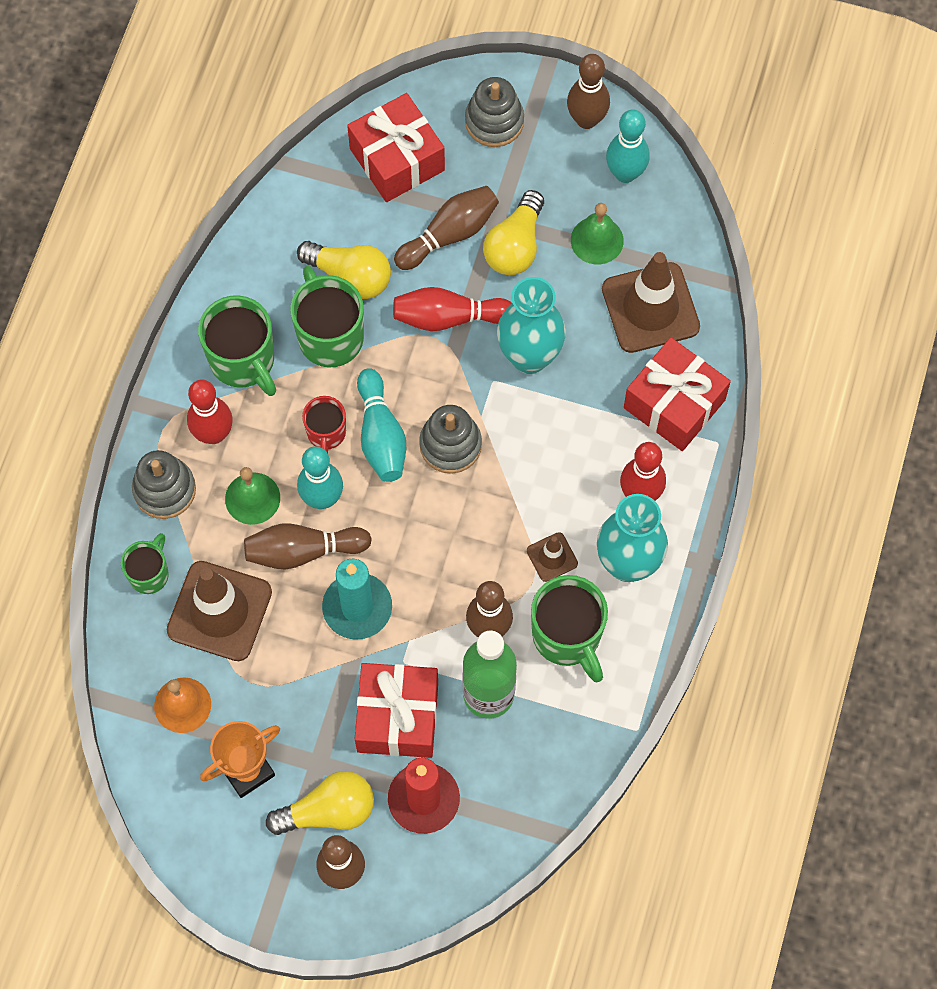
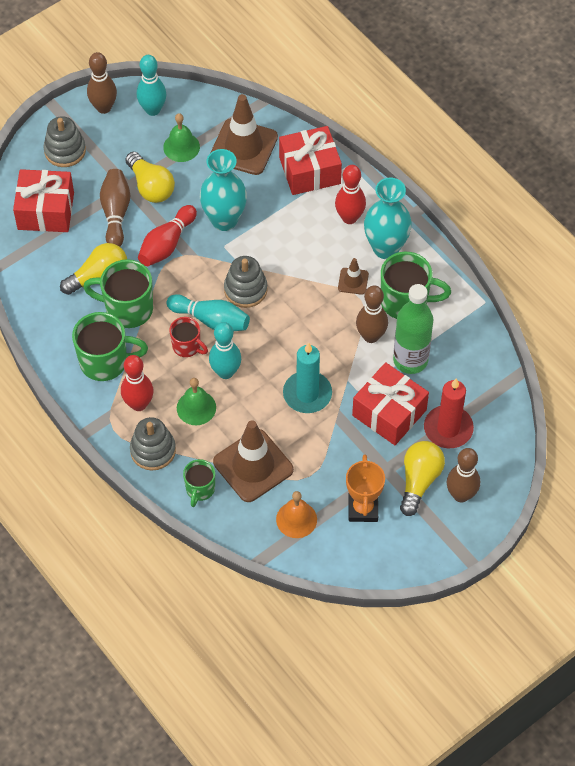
camera: 55 degrees left, 10 degrees down
green mug [121,533,169,594] -> green mug turned 135 degrees counterclockwise [183,459,215,507]
brown bowling pin [244,524,372,569] -> none

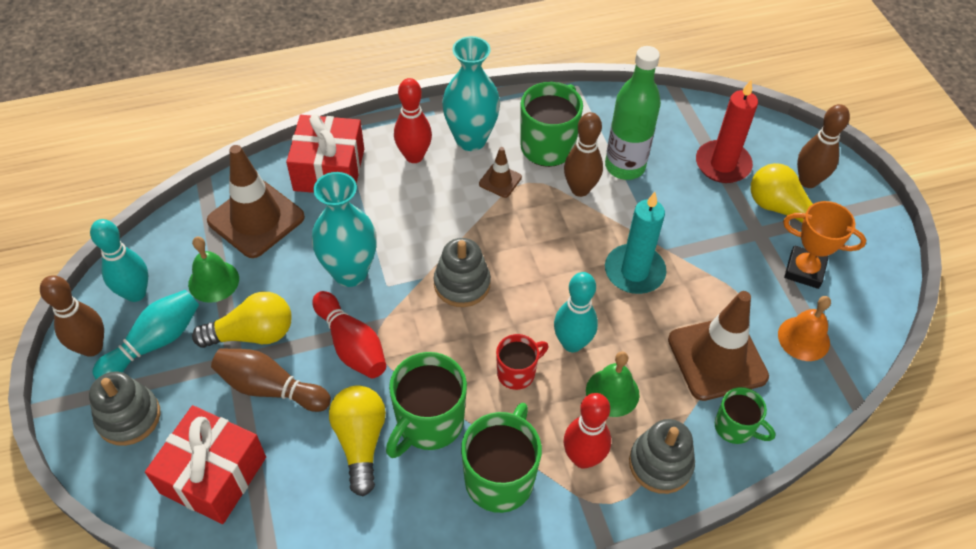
camera: 70 degrees left, 5 degrees down
turquoise bowling pin [166,294,250,332] -> turquoise bowling pin moved to [93,290,199,379]
red gift [352,362,429,445] -> none

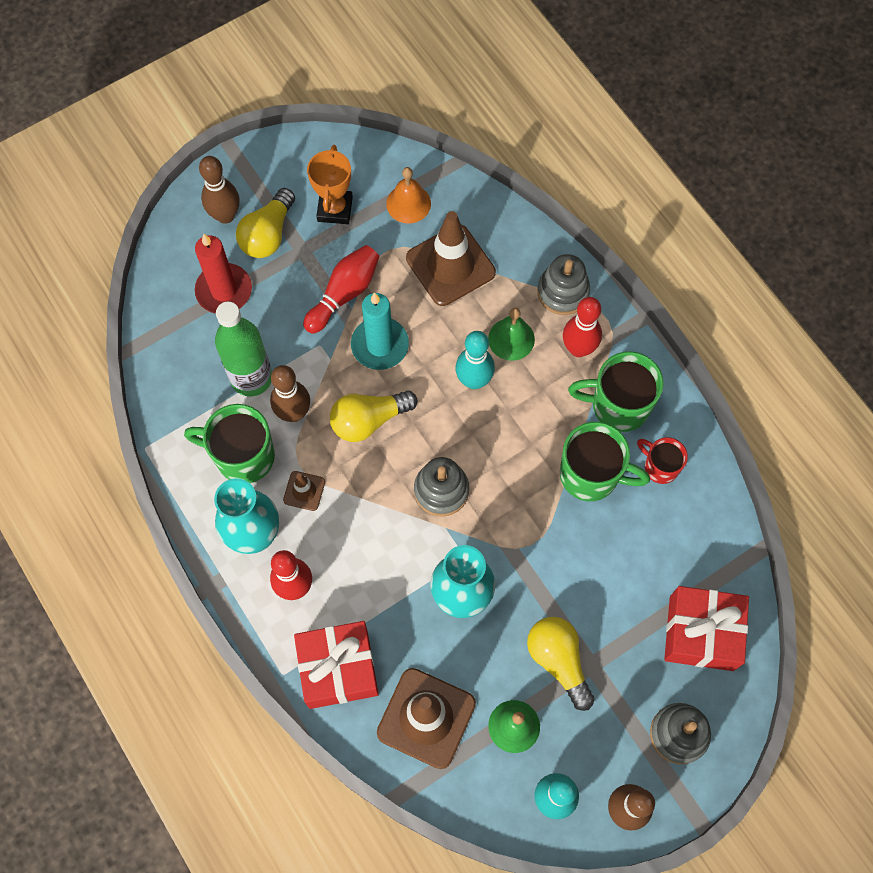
camera: 105 degrees left, 15 degrees up
turquoise bowling pin [93,290,199,379] -> none
brown bowling pin [211,348,331,412] -> none
red bowling pin [313,291,386,378] -> red bowling pin moved to [303,245,380,334]
yellow light bulb [329,385,386,496] -> yellow light bulb moved to [330,390,417,442]
red mug [496,334,548,390] -> red mug moved to [637,437,688,484]
green mug [715,387,776,444] -> none

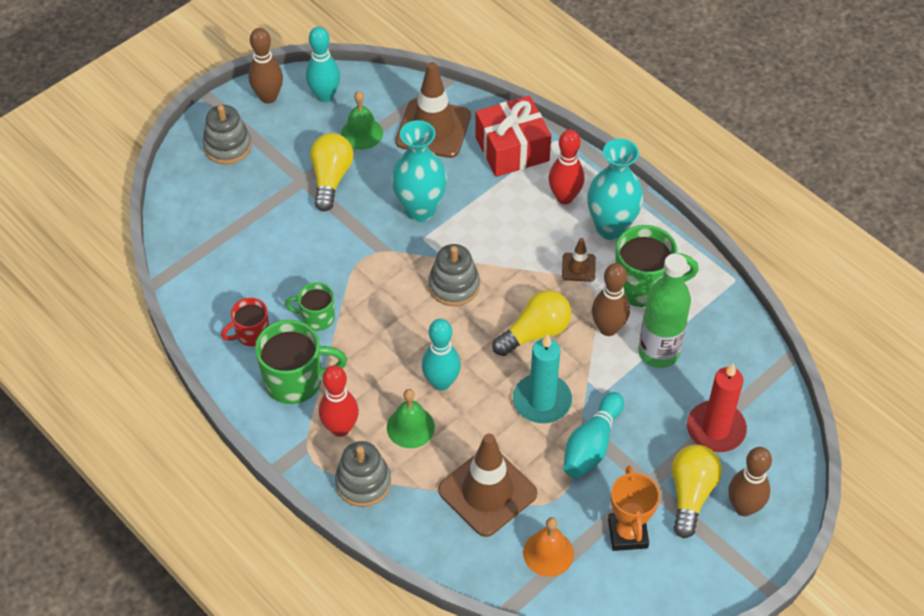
camera: 170 degrees right, 15 degrees down
red bowling pin [303,245,380,334] -> turquoise bowling pin [563,392,624,478]
yellow light bulb [527,617,595,711] -> yellow light bulb turned 135 degrees counterclockwise [310,133,353,211]
green mug [560,422,650,501] -> green mug [285,282,335,331], size x0.59
red mug [637,437,688,484] -> red mug turned 120 degrees clockwise [221,298,269,346]
red gift [664,586,749,671] -> none

